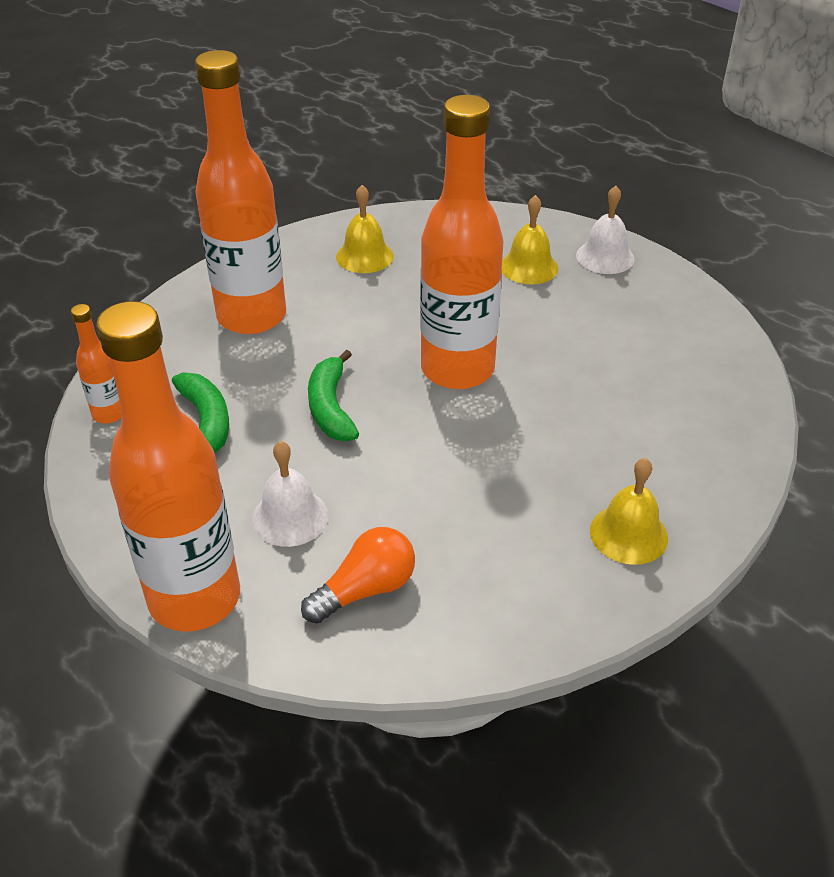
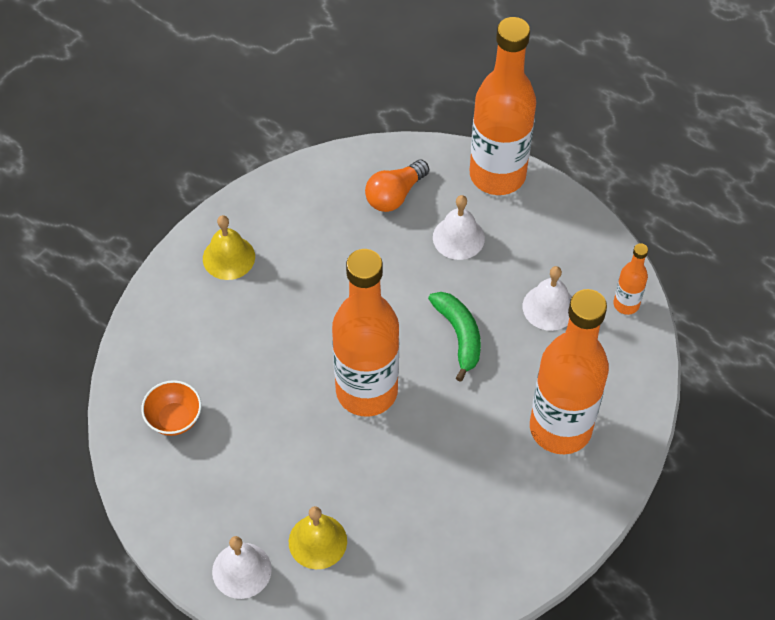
camera: 170 degrees right, 15 degrees up
green banana [172,372,229,453] -> white bell [523,266,572,331]
yellow bell [336,185,394,273] -> none
none -> orange bowl [141,380,201,436]

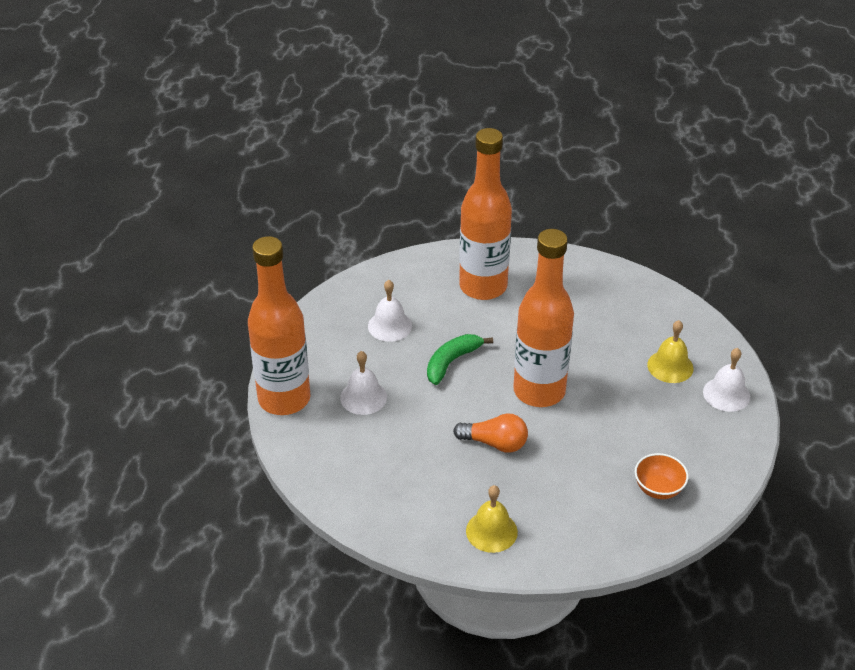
camera: 120 degrees left, 15 degrees down
orange light bulb [365,160,429,212] -> orange light bulb moved to [453,413,528,453]
orange bottle [613,243,648,315] -> none

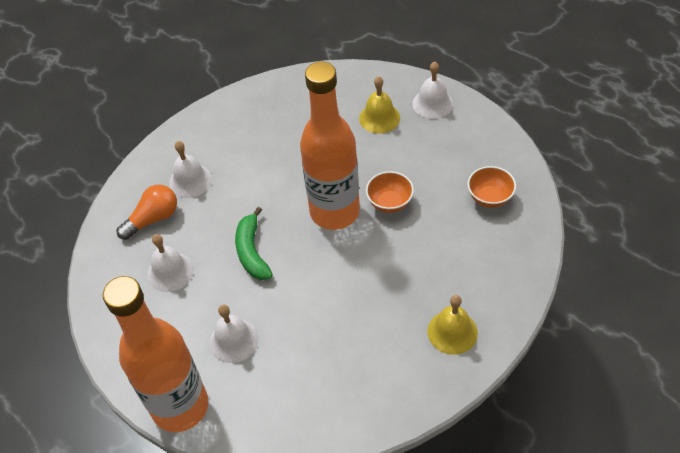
camera: 50 degrees left, 10 degrees up
orange light bulb [453,413,528,453] -> orange light bulb moved to [117,184,177,240]
orange bottle [459,128,512,300] -> white bell [169,141,212,198]
none -> orange bowl [366,171,414,213]

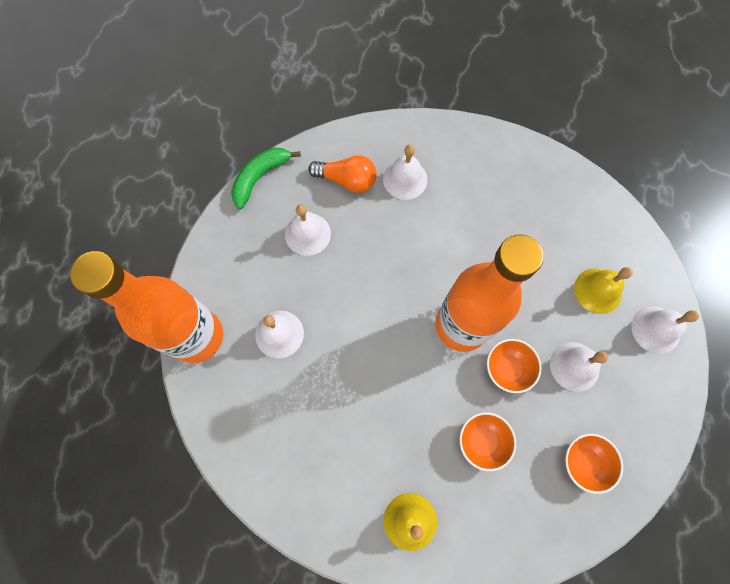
camera: 50 degrees right, 20 degrees up
green banana [235,207,273,280] -> green banana moved to [231,148,301,209]
none -> orange bowl [459,412,516,471]
none -> white bell [550,342,608,392]

